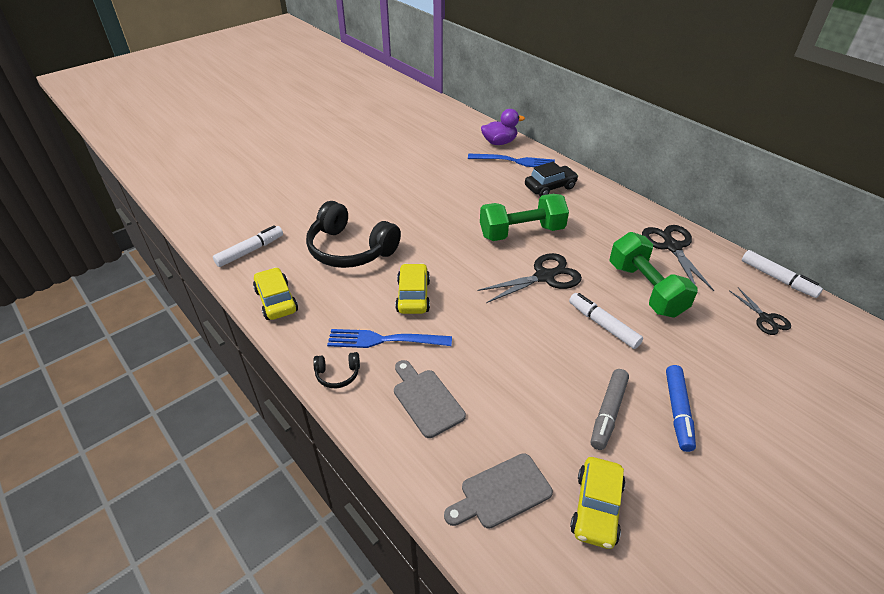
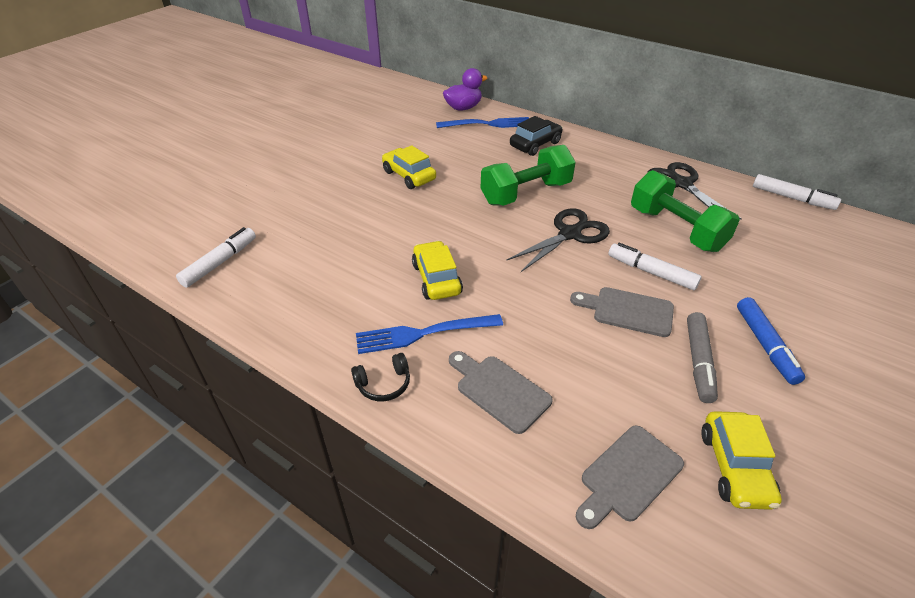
camera: 15 degrees left, 0 degrees up
yellow car [253,267,298,320] -> yellow car moved to [382,145,436,189]
black headphones [306,201,401,268] -> none
black scissors [729,287,791,335] -> none
none -> grey cutting board [570,287,674,337]

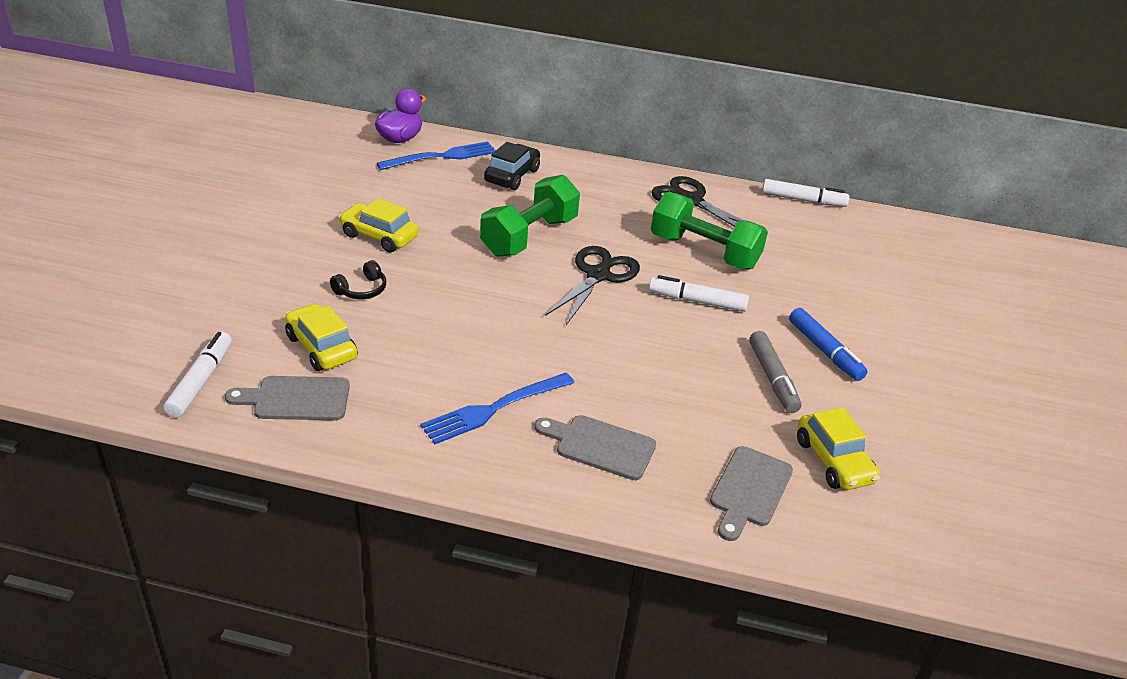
camera: 25 degrees left, 5 degrees down
black headphones [351,353,410,401] -> black headphones moved to [330,260,386,299]
yellow car [412,241,463,300] -> yellow car moved to [285,303,358,371]
grey cutting board [570,287,674,337] -> grey cutting board moved to [225,376,350,420]

